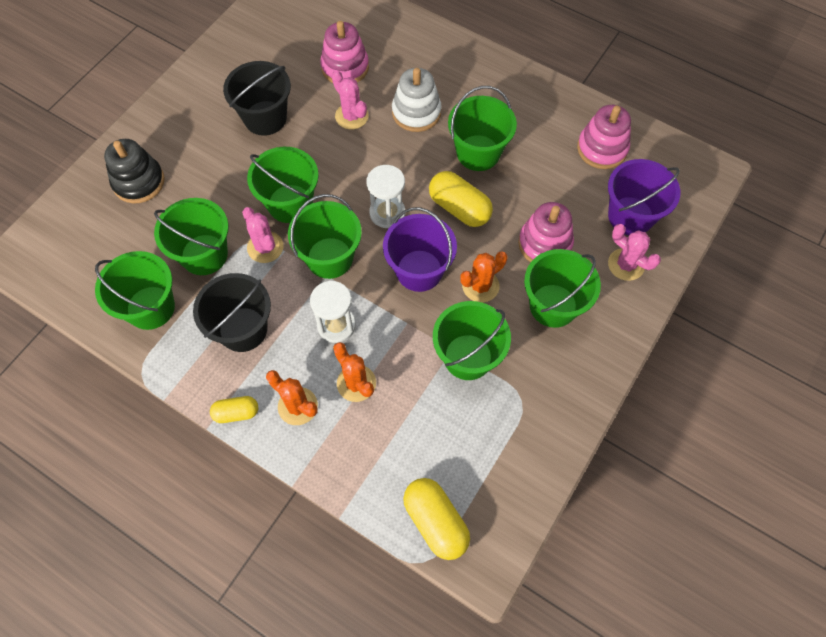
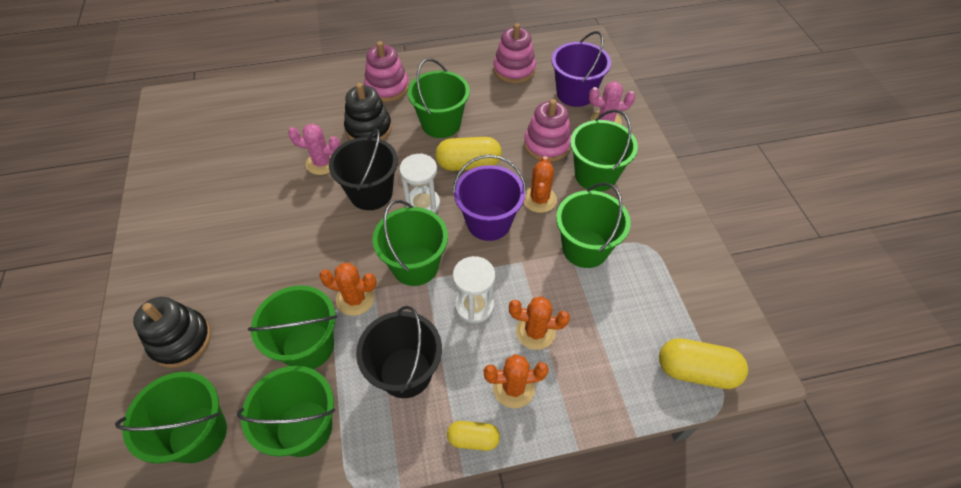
camera: 45 degrees left, 10 degrees down
yellow capsule [210,396,258,423] -> yellow capsule turned 60 degrees clockwise [447,421,500,451]
black bucket [223,61,291,136] -> black bucket moved to [329,129,398,210]
pink cactus [242,207,284,263] -> orange cactus [319,263,377,316]
green bucket [247,147,319,223] -> green bucket moved to [115,372,227,464]
pink stacking toy [320,21,369,83] -> pink stacking toy moved to [364,41,409,102]
white stacking toy [392,68,442,132] -> black stacking toy [344,83,392,140]

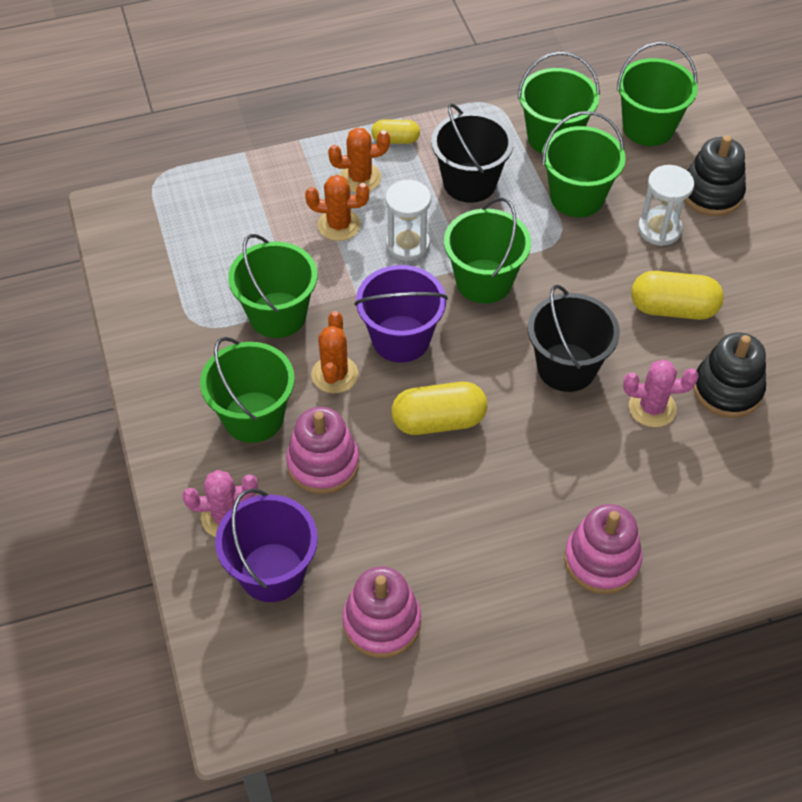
camera: 175 degrees right, 0 degrees up
orange cactus [319,263,377,316] -> none
black stacking toy [344,83,392,140] -> black stacking toy moved to [693,333,766,418]
white hourglass [399,153,440,213] -> white hourglass moved to [638,165,694,246]
green bucket [408,58,470,138] -> none
yellow capsule [659,338,748,389] -> yellow capsule moved to [631,271,724,320]

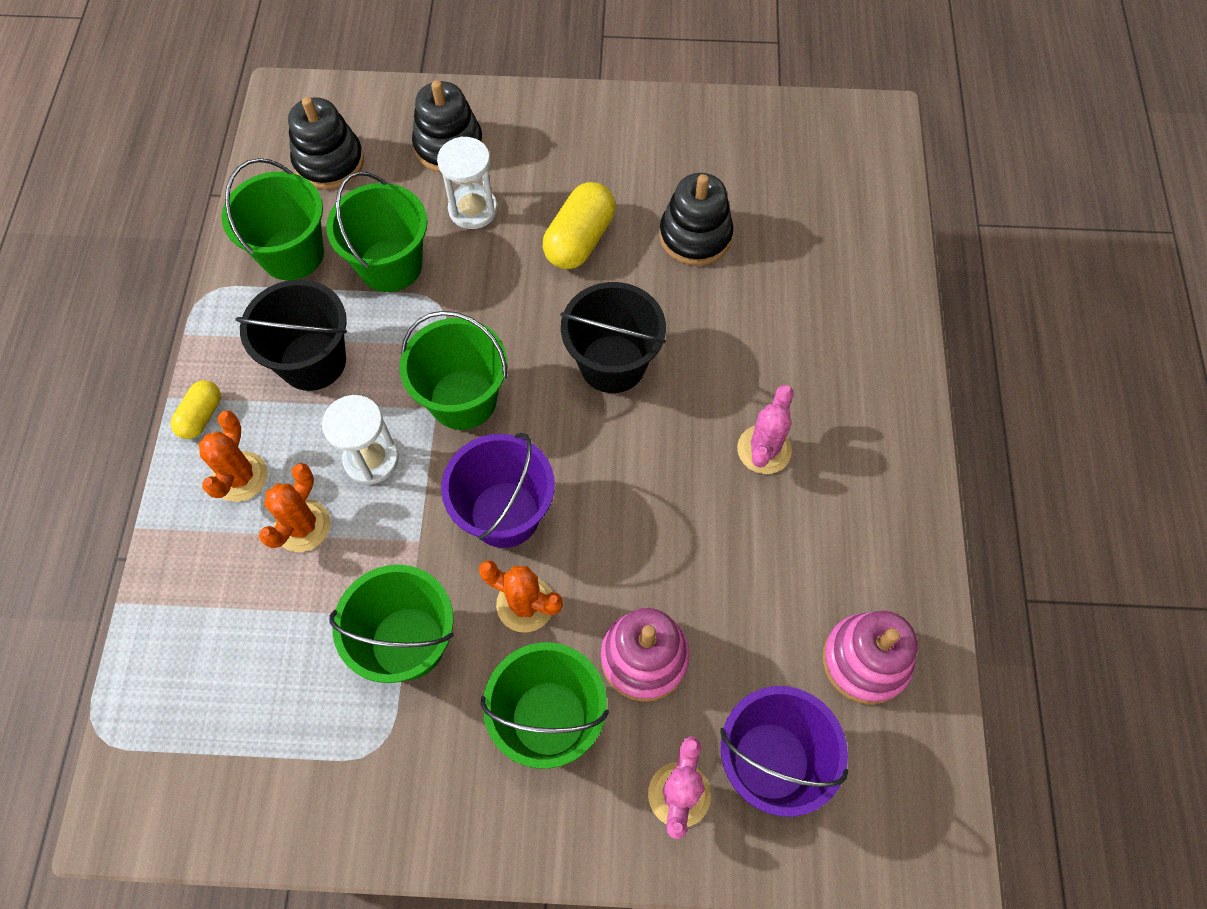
camera: 70 degrees left, 10 degrees up
yellow capsule [391,382,487,435] -> none
pink stacking toy [564,504,642,594] -> none
green bucket [617,42,698,146] -> black stacking toy [288,97,364,190]
pink cactus [623,359,698,427] -> pink cactus moved to [737,385,794,474]

